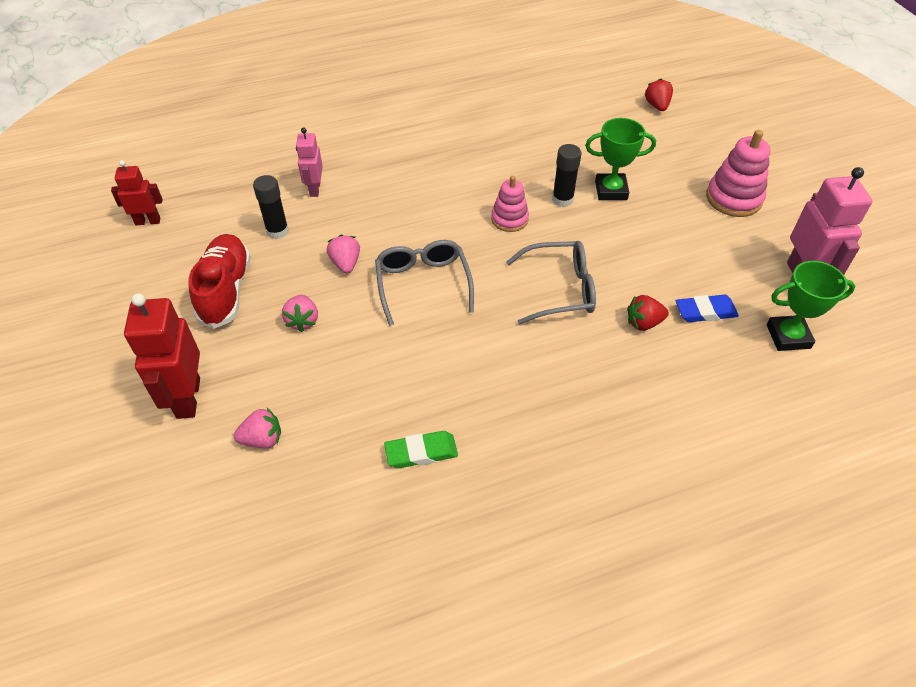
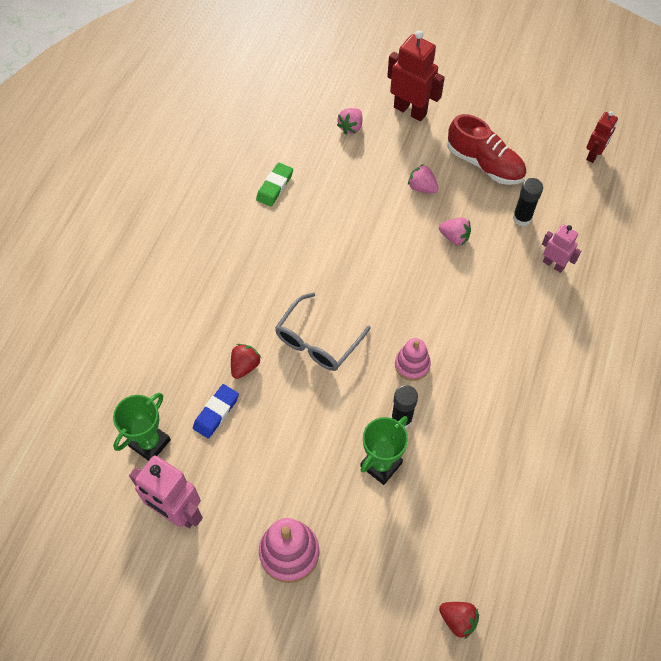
camera: 130 degrees right, 10 degrees up
grey glasses [375,240,474,326] -> none

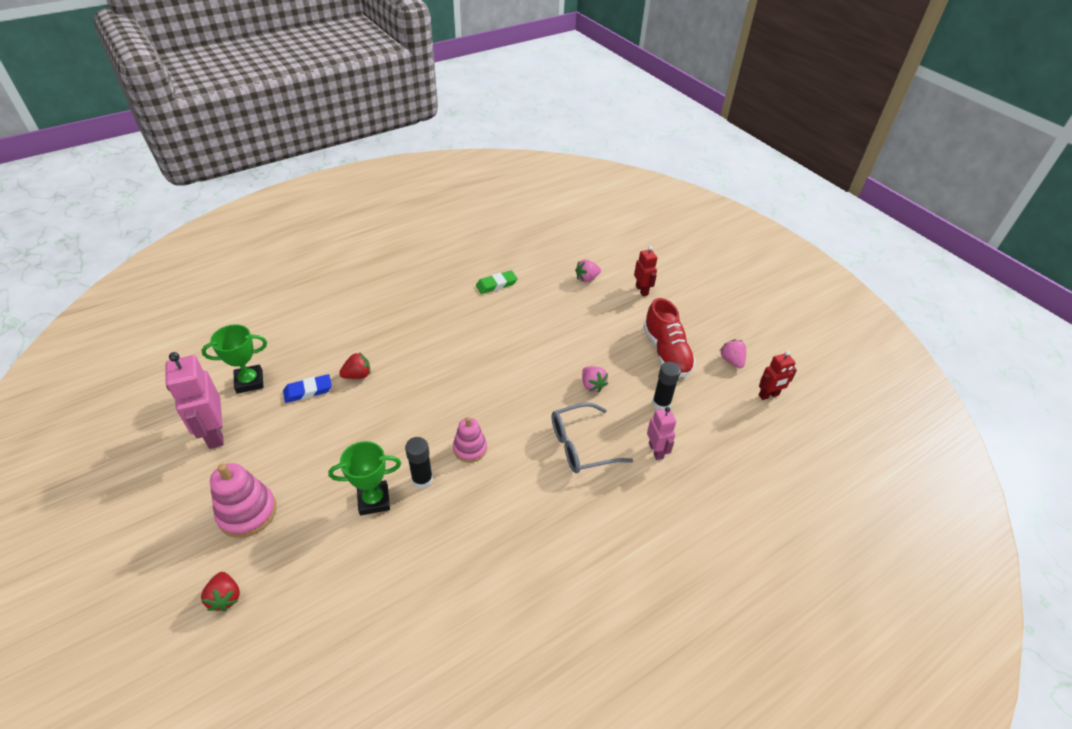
camera: 35 degrees right, 15 degrees down
grey glasses [275,292,371,371] -> grey glasses moved to [552,403,633,473]
red robot [387,30,445,121] -> red robot [634,246,657,296], size x0.59
pink strawberry [408,164,439,193] -> pink strawberry moved to [720,339,746,368]
red strawberry [439,602,479,639] -> red strawberry moved to [201,572,240,611]

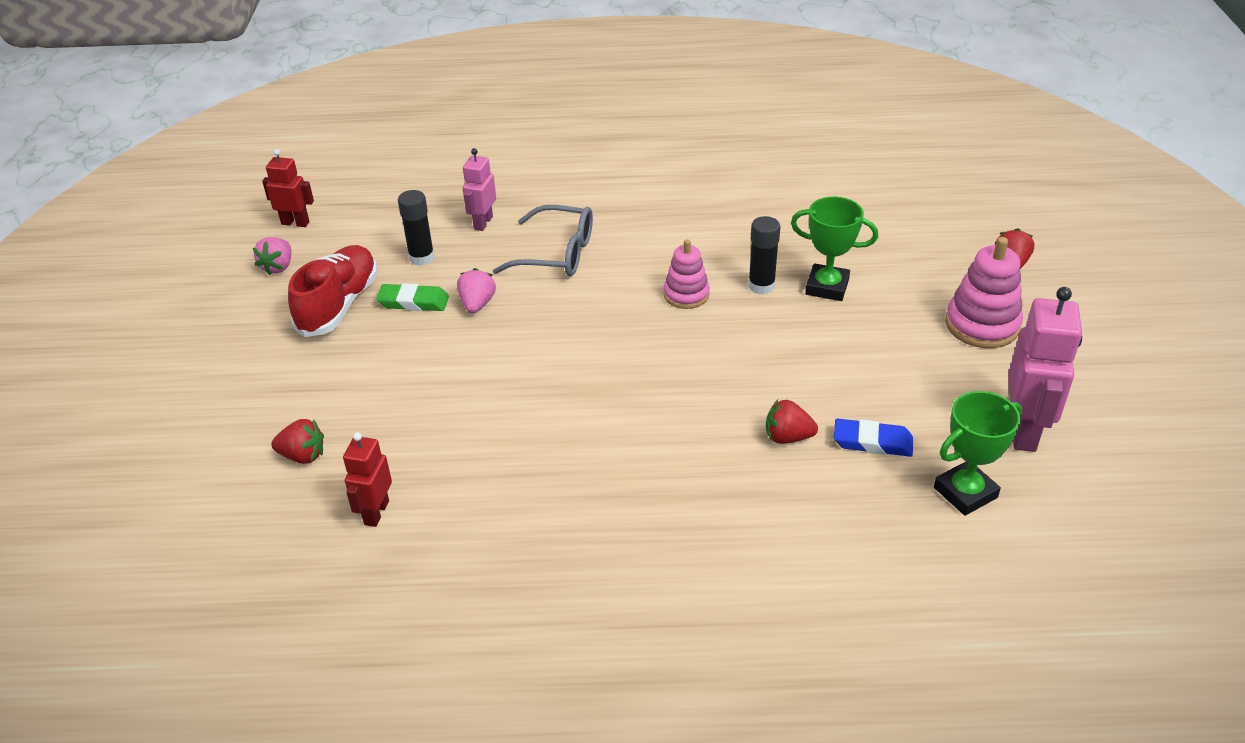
camera: 145 degrees left, 5 degrees down
green trophy [201,324,267,394] -> green trophy turned 45 degrees counterclockwise [934,391,1022,516]
green eraser [476,270,518,294] -> green eraser moved to [376,283,449,311]
pink strawberry [575,259,601,282] -> red strawberry [271,419,324,464]
red robot [634,246,657,296] -> red robot moved to [343,432,392,527]

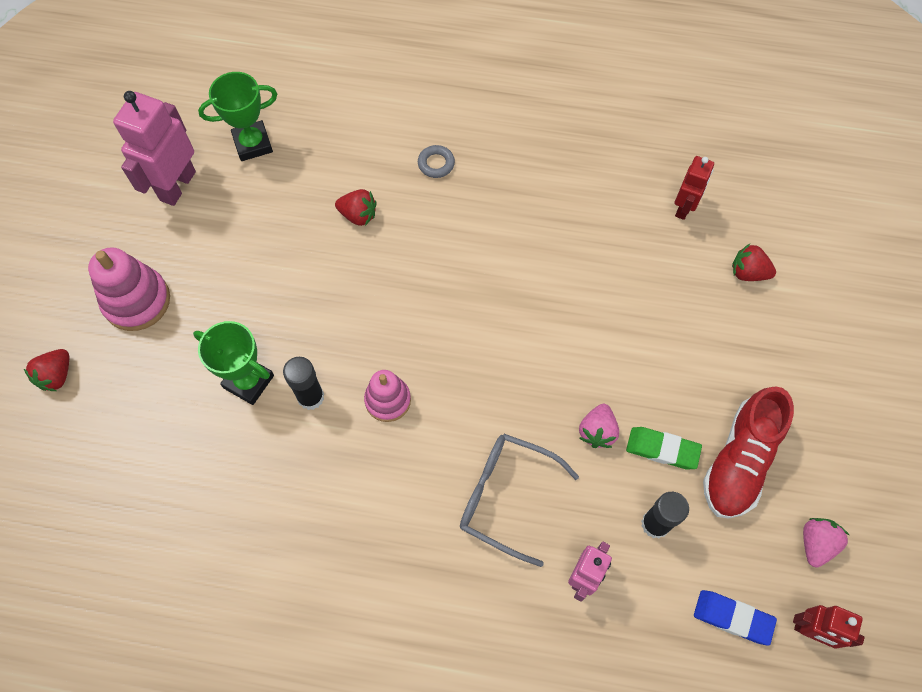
camera: 170 degrees left, 25 degrees up
blue eraser [834,418,913,457] -> blue eraser moved to [694,590,777,646]
none -> grey ring [418,145,455,178]

